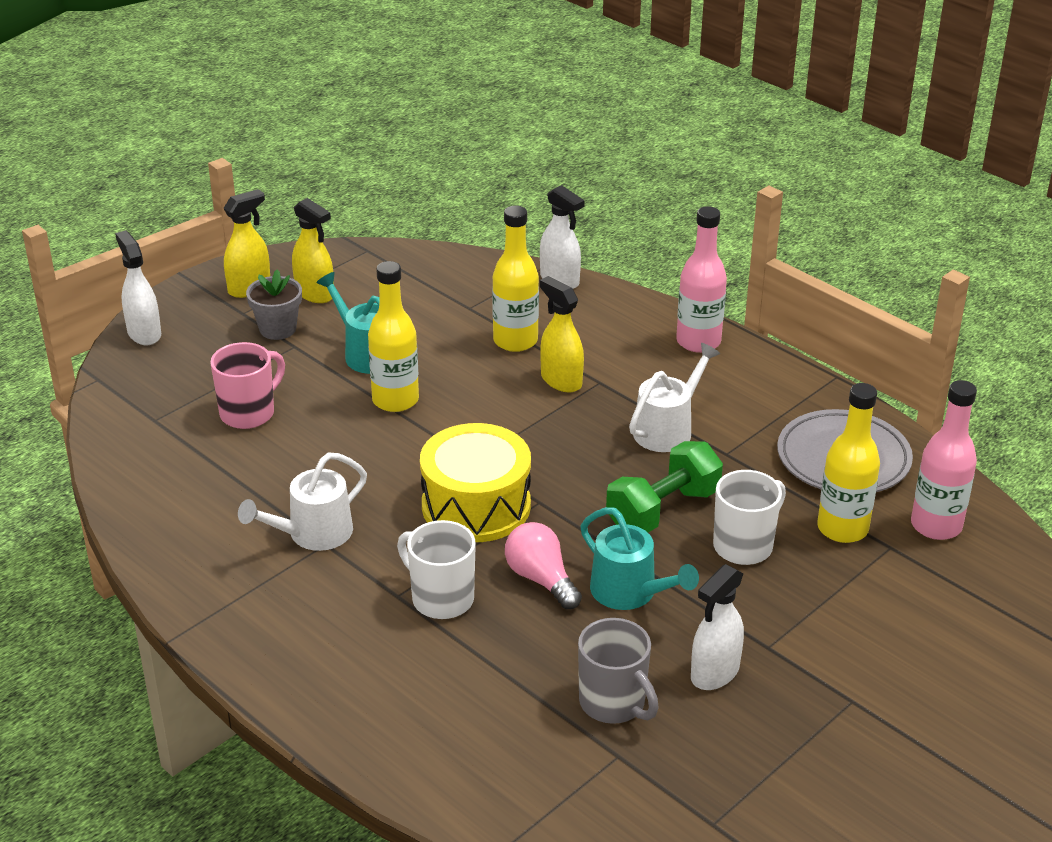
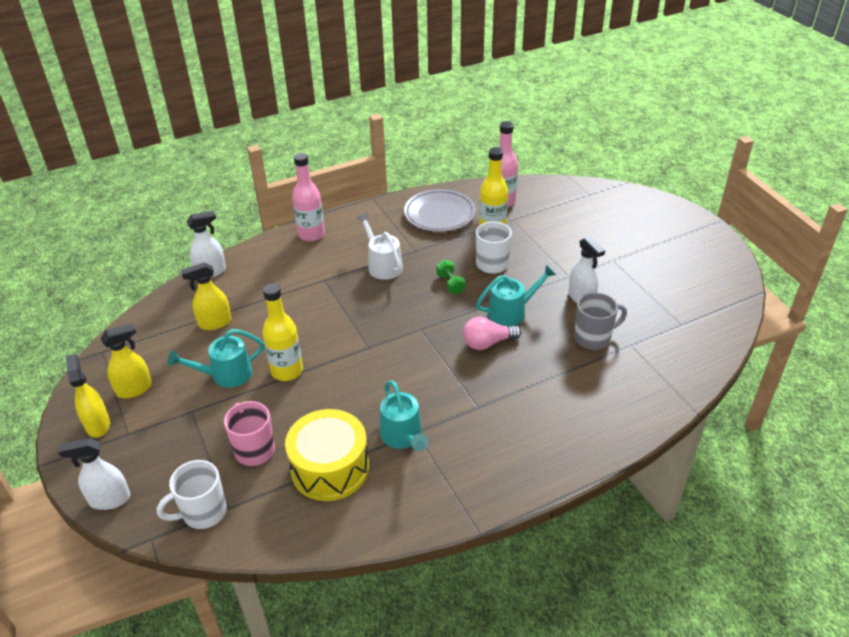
camera: 70 degrees left, 5 degrees up
white watering can [238,453,367,551] -> turquoise watering can [380,380,428,451]
grey flower pot [246,269,302,340] -> none
white mug [397,520,476,619] -> white mug moved to [157,460,227,529]
yellow drum [420,423,531,542] -> yellow drum moved to [285,409,369,501]
yellow bottle [492,206,539,352] -> none
yellow spray bottle [540,276,584,392] -> yellow spray bottle moved to [181,263,231,330]
green dumbbell [606,441,723,533] -> green dumbbell [436,260,465,294], size x0.56

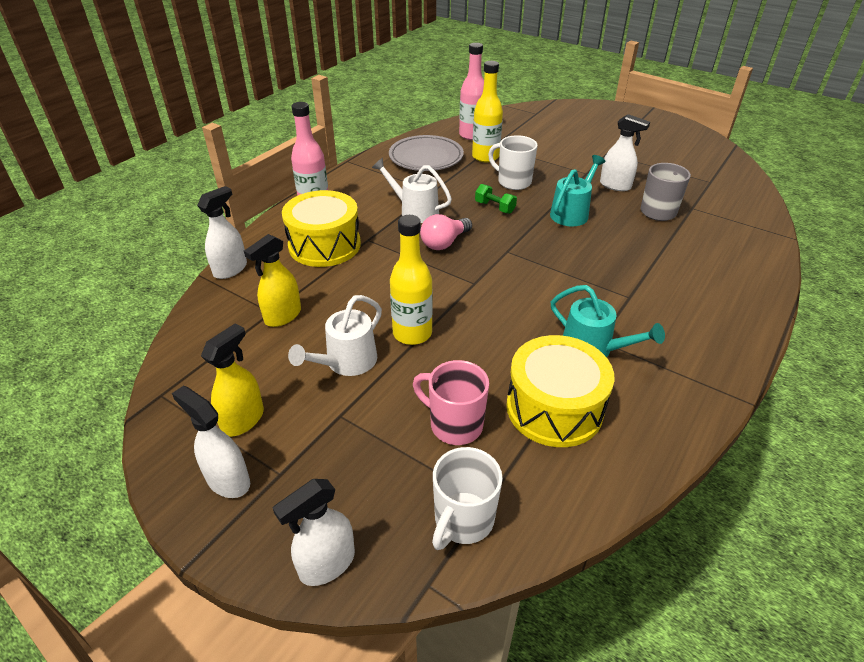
camera: 30 degrees left, 0 degrees up
yellow spray bottle [66,354,110,438] -> white spray bottle [172,386,250,498]
turquoise watering can [168,329,264,388] -> white watering can [288,295,382,376]
pink light bulb [463,317,522,350] -> pink light bulb moved to [420,214,472,250]
none -> yellow drum [282,190,361,267]

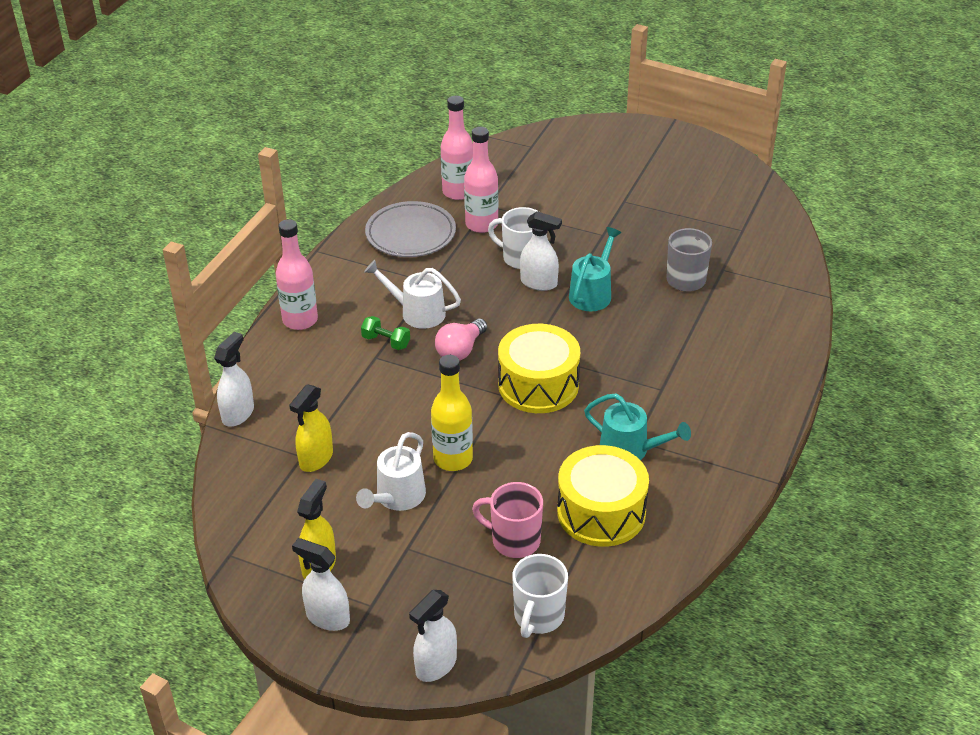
camera: 10 degrees left, 0 degrees up
yellow drum [282,190,361,267] -> yellow drum moved to [498,324,580,413]
yellow bottle [472,61,503,162] -> pink bottle [464,127,498,233]
green dumbbell [475,184,517,214] -> green dumbbell moved to [361,316,410,350]
white spray bottle [600,114,650,191] -> white spray bottle moved to [520,211,562,291]

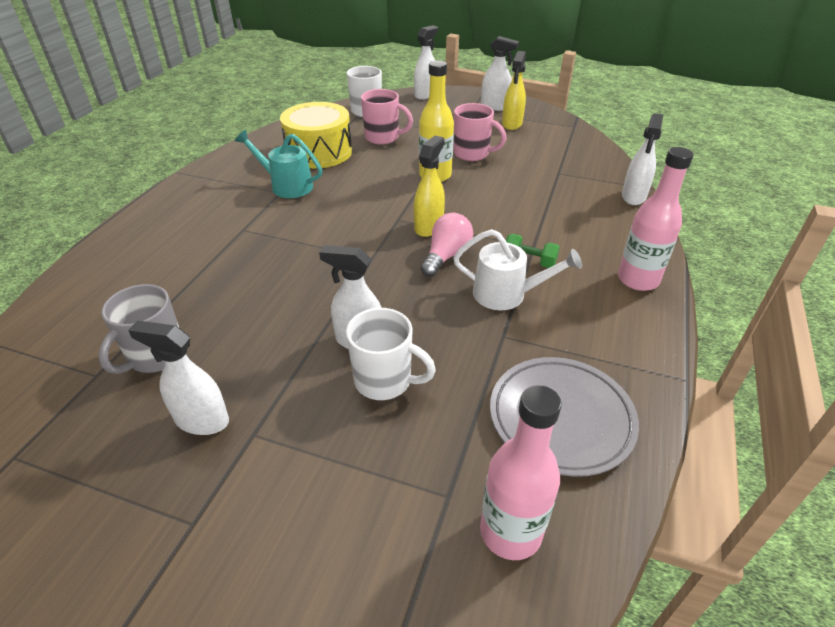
camera: 175 degrees right, 0 degrees up
yellow spray bottle [289,384,333,472] -> yellow spray bottle moved to [414,136,445,237]
white watering can [356,432,426,511] -> pink mug [454,103,506,161]
pink bottle [464,127,498,233] -> none
yellow drum [498,324,580,413] -> none
turquoise watering can [569,227,622,311] -> none
none -> white spray bottle [128,321,229,435]

